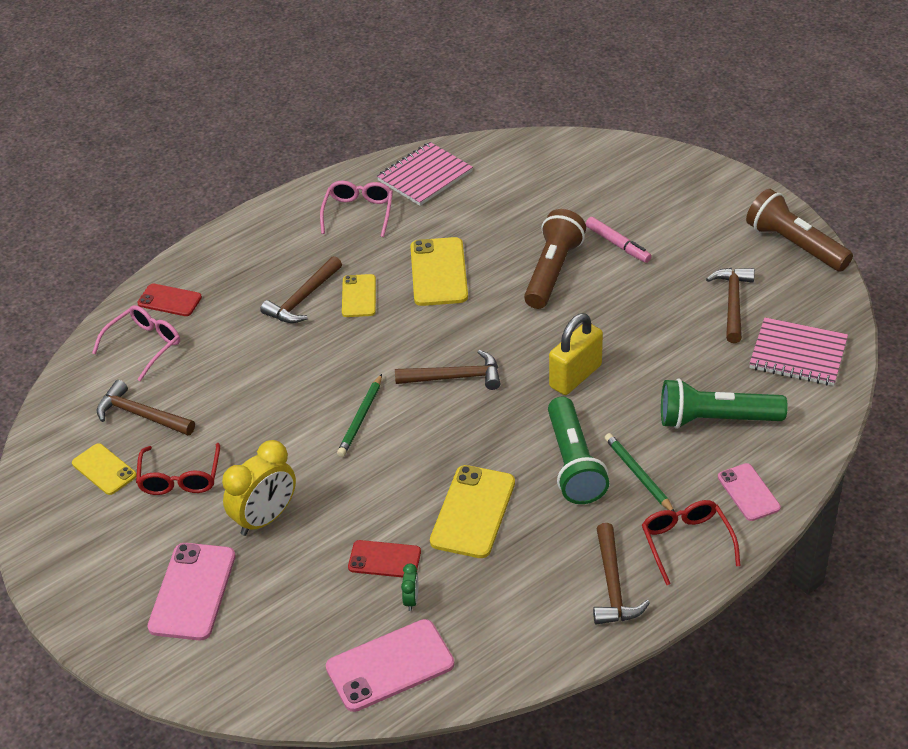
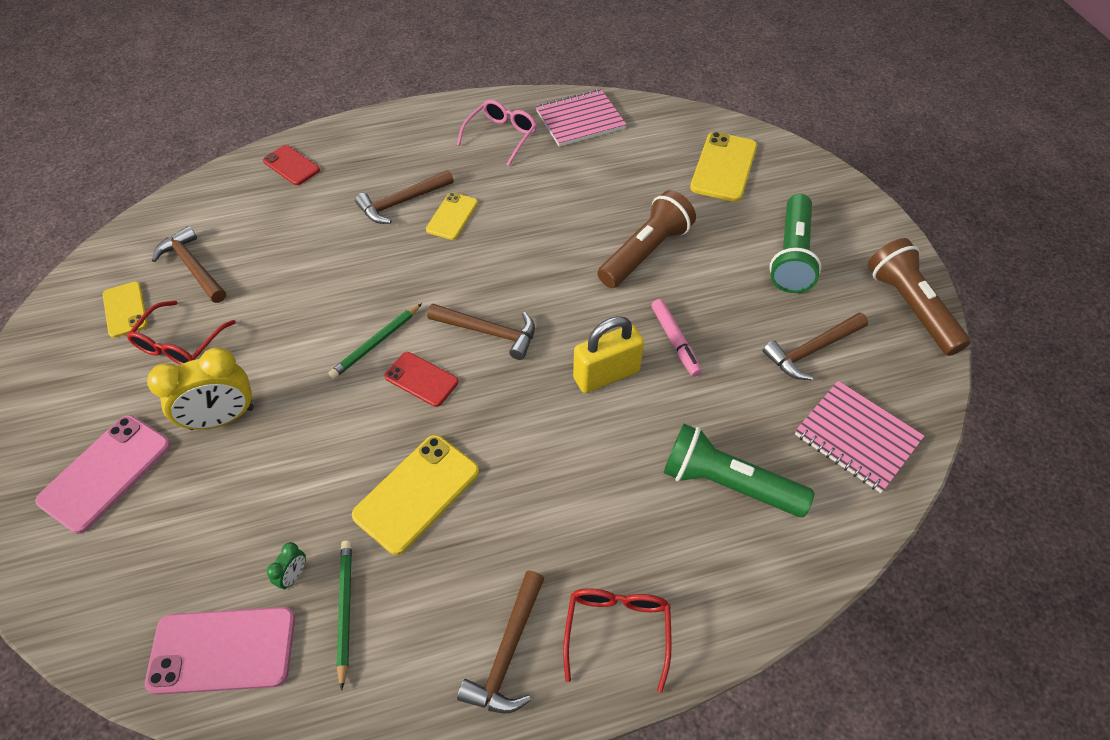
camera: 20 degrees right, 10 degrees up
pink glasses [92,305,180,381] -> none
red phone [348,540,421,577] -> red phone moved to [385,352,458,407]
yellow phone [410,237,468,306] -> yellow phone moved to [690,132,757,202]
green flashlight [548,397,609,504] -> green flashlight moved to [769,194,821,293]
pink marker [586,217,652,263] -> pink marker moved to [651,299,702,377]
green pencil [605,433,675,512] -> green pencil moved to [336,541,352,691]
brown hammer [706,268,755,343] -> brown hammer turned 150 degrees counterclockwise [763,312,868,380]
pink phone [718,463,781,521] -> none

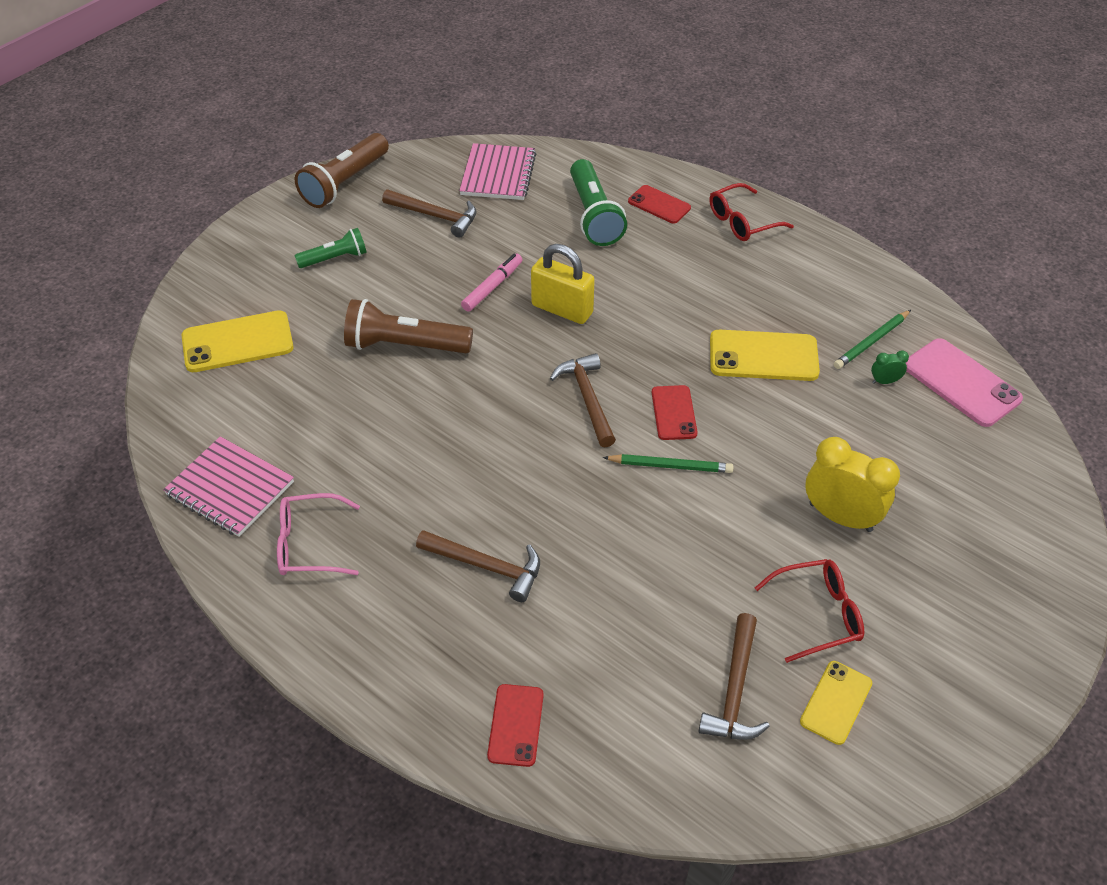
camera: 125 degrees left, 5 degrees down
pink phone [35,415,171,534] -> none
yellow phone [426,192,478,240] -> none
brown hammer [457,570,545,714] -> none
green flashlight [769,194,821,293] -> green flashlight [294,228,367,268], size x0.60
none -> red phone [628,185,691,224]

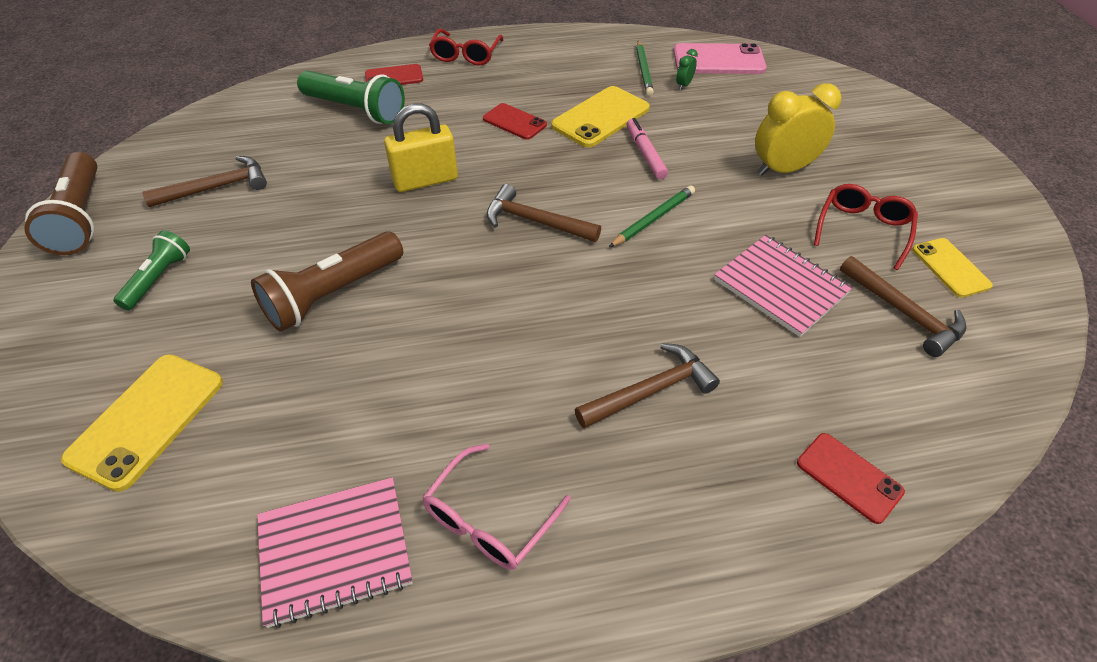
camera: 50 degrees left, 0 degrees up
pink notebook [459,143,536,200] -> pink notebook moved to [714,235,853,337]
pink marker [461,254,522,312] -> pink marker moved to [627,118,668,179]
red phone [652,385,698,440] -> red phone moved to [483,103,547,140]

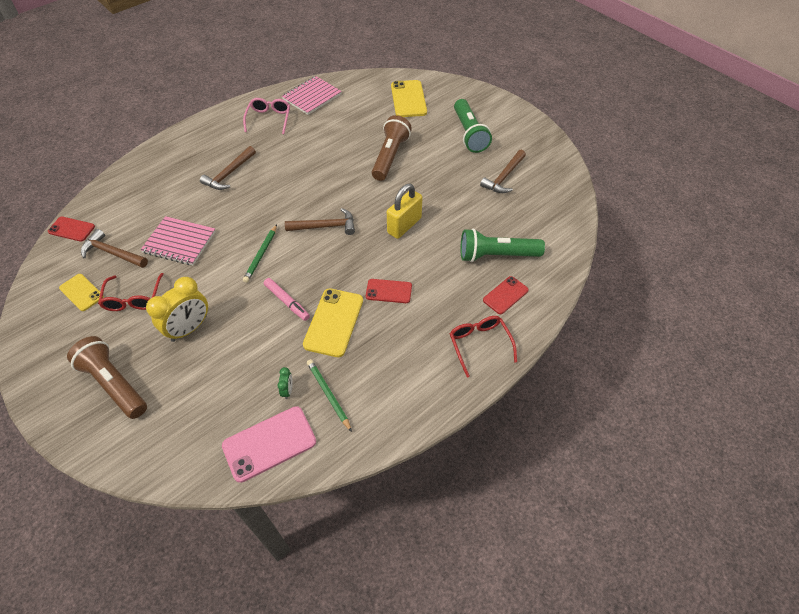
camera: 150 degrees right, 5 degrees up
brown flashlight [24,152,97,255] -> brown flashlight moved to [67,336,147,419]
green flashlight [113,230,190,310] -> green flashlight [454,99,492,153], size x1.67
red phone [797,433,905,524] -> red phone moved to [48,217,95,242]

